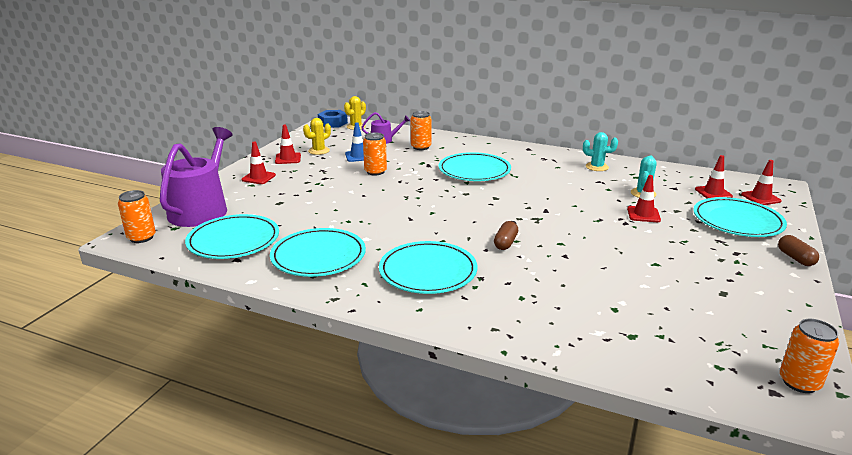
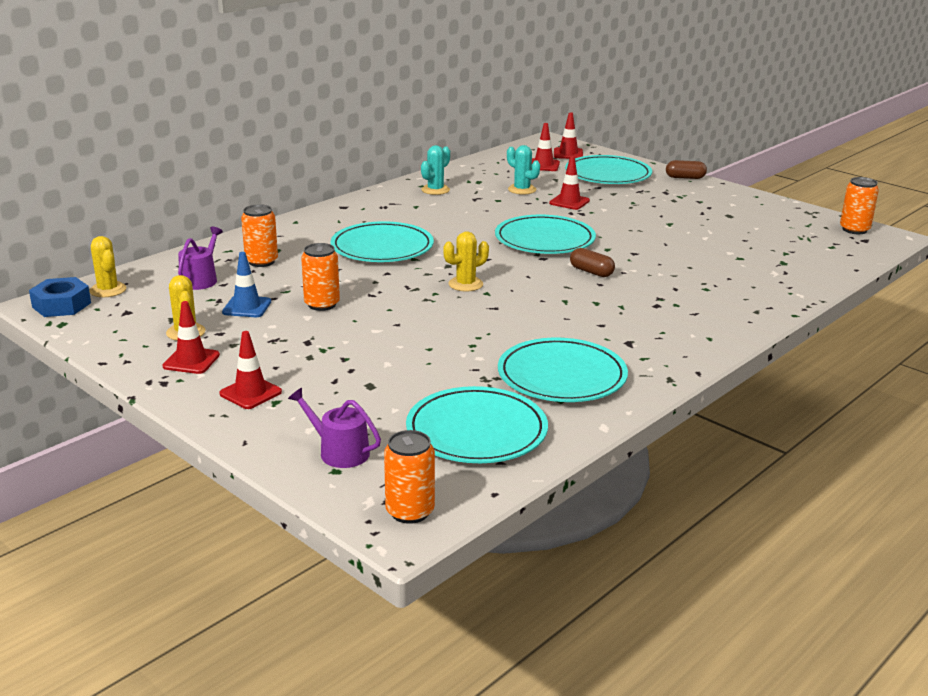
camera: 70 degrees left, 0 degrees up
purple watering can [160,127,232,227] -> purple watering can [288,388,381,468], size x0.48
turquoise plate [379,241,478,294] -> turquoise plate moved to [495,215,596,254]
none -> yellow cactus [443,231,489,292]

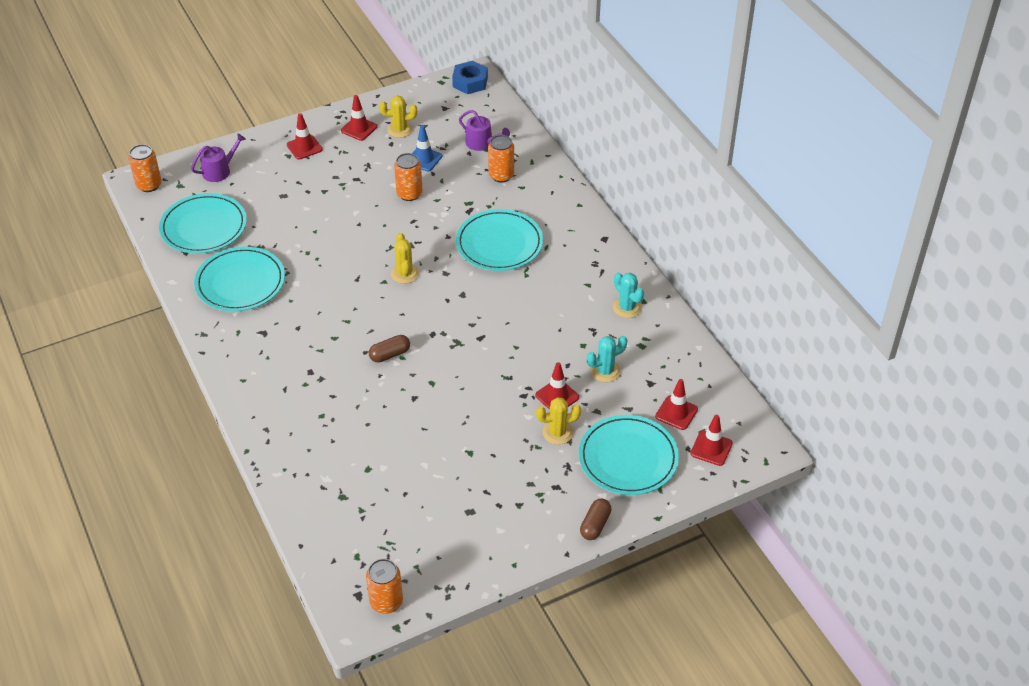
camera: 110 degrees right, 20 degrees up
yellow cactus [89,236,126,297] -> yellow cactus moved to [536,397,581,445]
turquoise plate [495,215,596,254] -> none

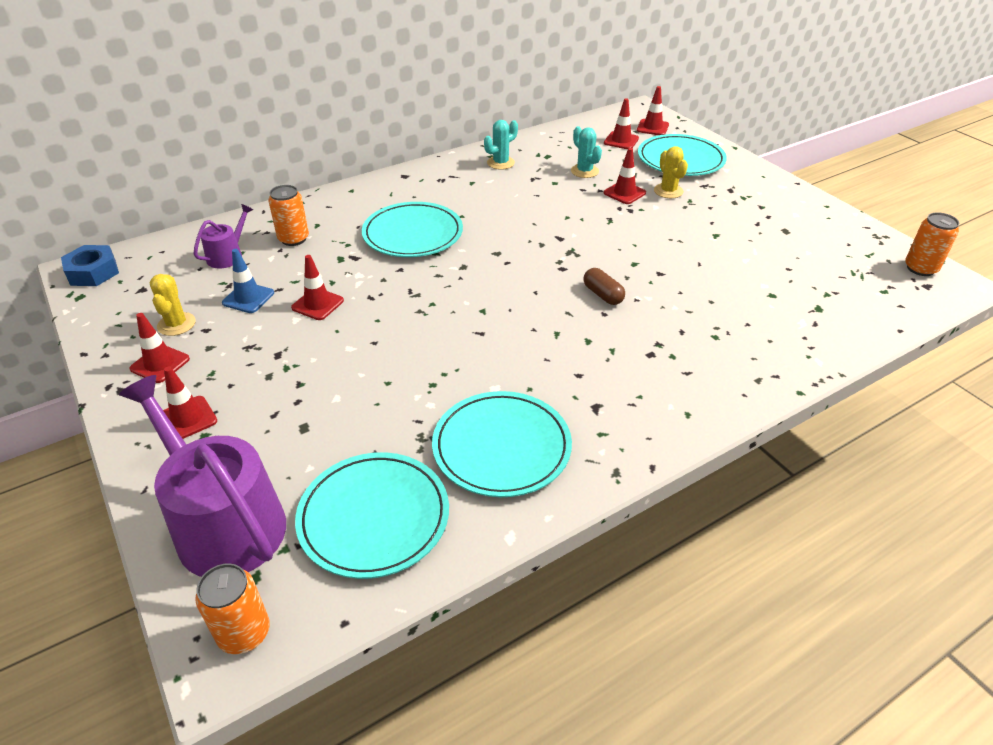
camera: 95 degrees left, 5 degrees down
purple watering can [191,133,246,182] -> purple watering can [119,375,286,577], size x2.08
yellow cactus [391,233,419,284] -> none
orange can [394,153,423,201] -> red traffic cone [291,255,344,320]
brown capsule [580,499,611,540] -> none

